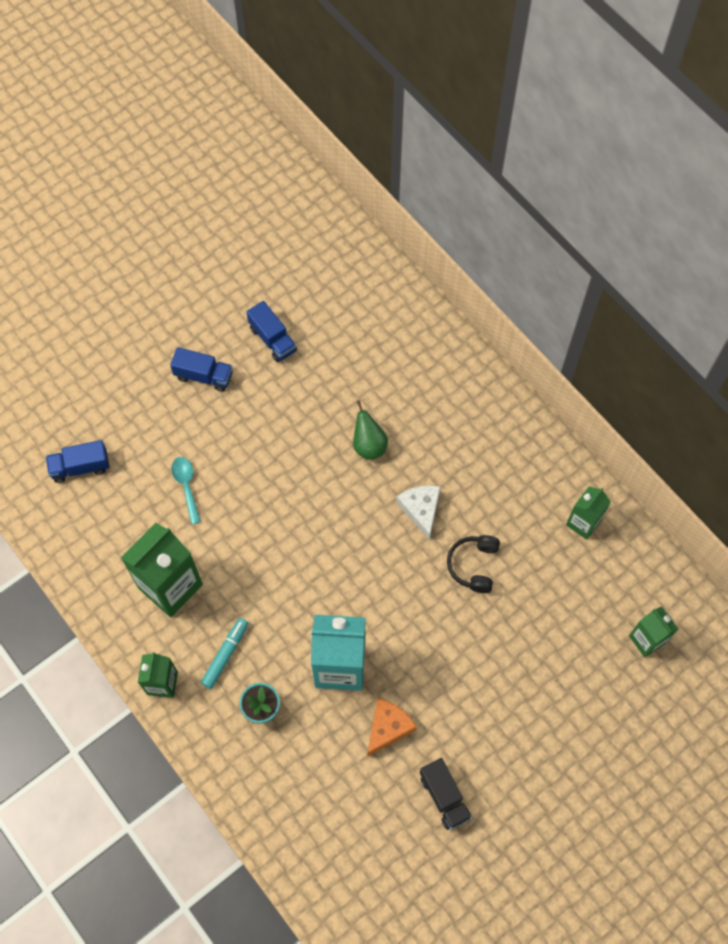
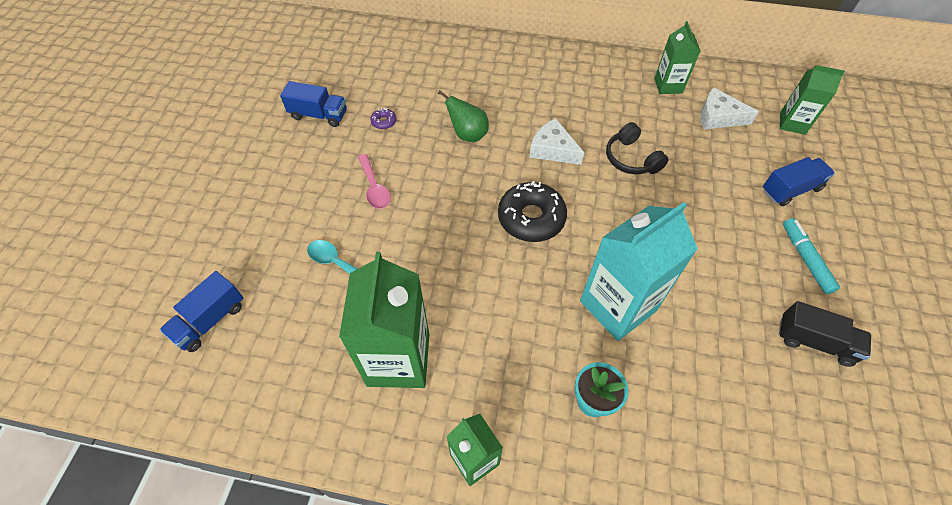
camera: 40 degrees left, 10 degrees down
blue truck [170,347,233,392] -> blue truck moved to [763,157,835,206]
turquoise marker [201,618,248,689] -> turquoise marker moved to [783,218,840,294]
orange cheese [368,698,417,756] -> none
none -> pink spoon [358,154,390,209]
none -> purple donut [370,108,396,129]
none -> black donut [498,181,567,242]
none -> white cheese [700,87,759,130]

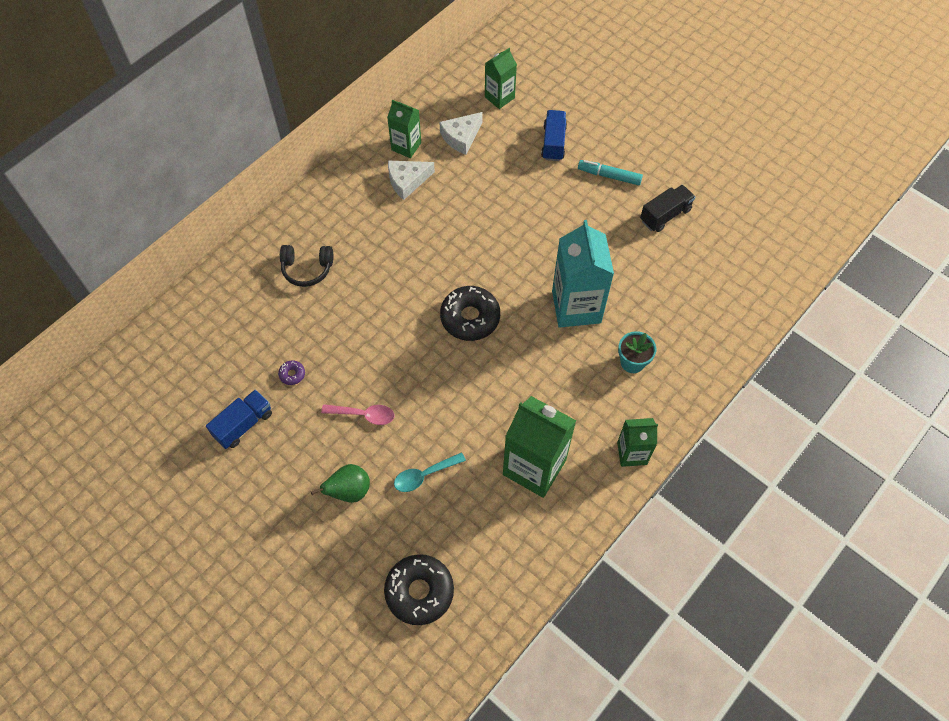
camera: 60 degrees left, 5 degrees up
blue truck [160,271,243,352] -> black donut [384,554,454,625]
green pear [438,90,489,142] -> green pear moved to [311,464,370,503]
white cheese [529,118,584,165] -> white cheese moved to [388,161,435,200]
black headphones [606,122,669,174] -> black headphones moved to [280,245,333,287]

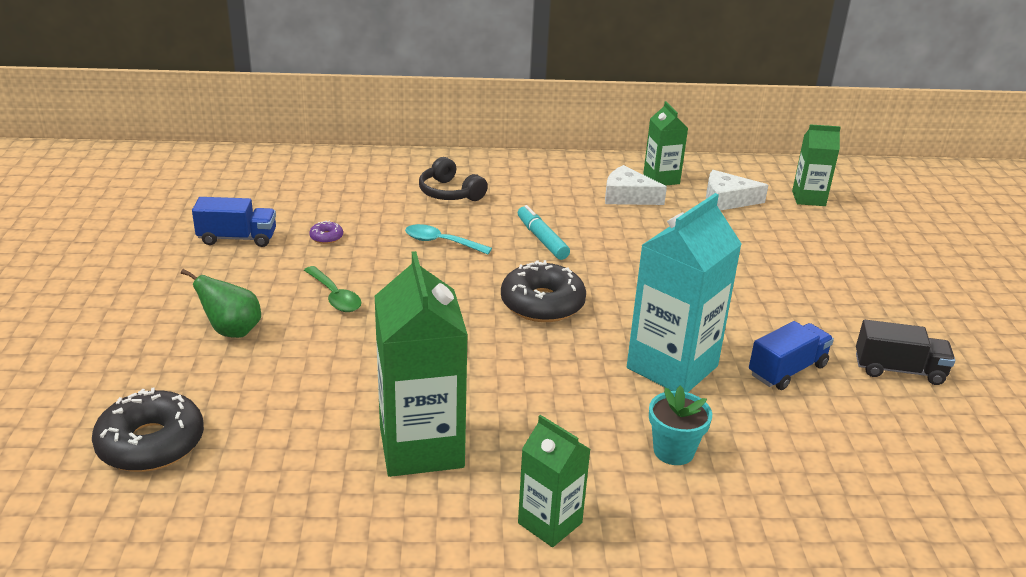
camera: 45 degrees right, 30 degrees down
pink spoon [321,404,394,425] -> green spoon [304,266,362,312]
turquoise spoon [394,452,466,492] -> turquoise spoon moved to [405,224,492,254]
blue truck [541,110,567,161] -> blue truck moved to [749,321,834,390]
turquoise marker [578,160,643,185] -> turquoise marker moved to [518,205,570,260]

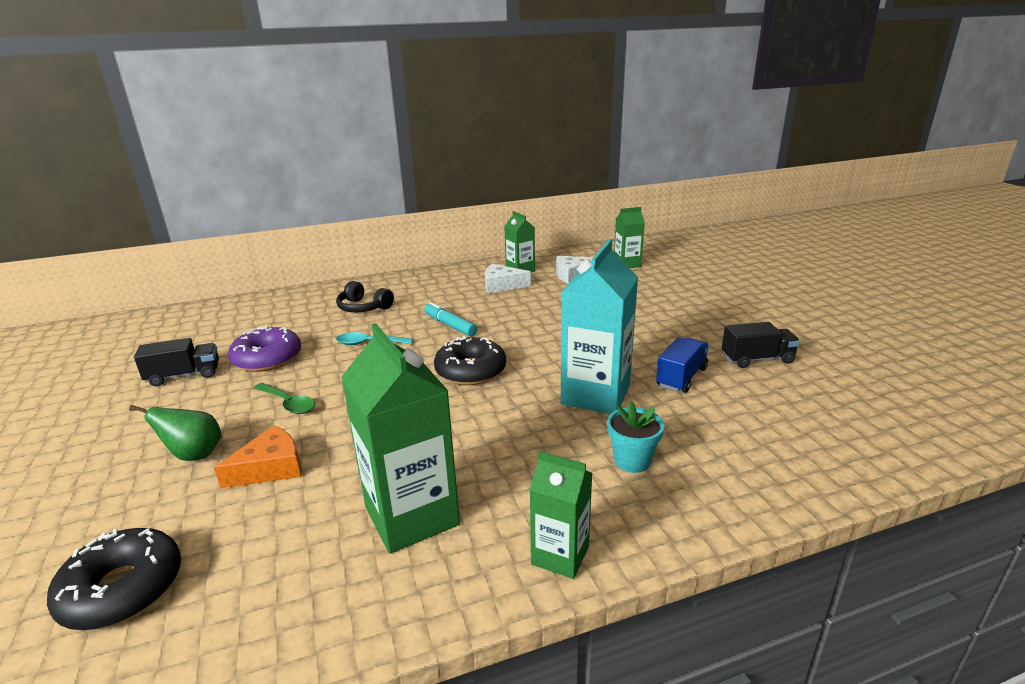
camera: 15 degrees left, 5 degrees down
blue truck [192,197,276,247] -> black truck [134,338,219,386]
purple donut [309,221,343,244] -> purple donut [228,326,301,372], size x2.34
none -> orange cheese [214,425,301,488]

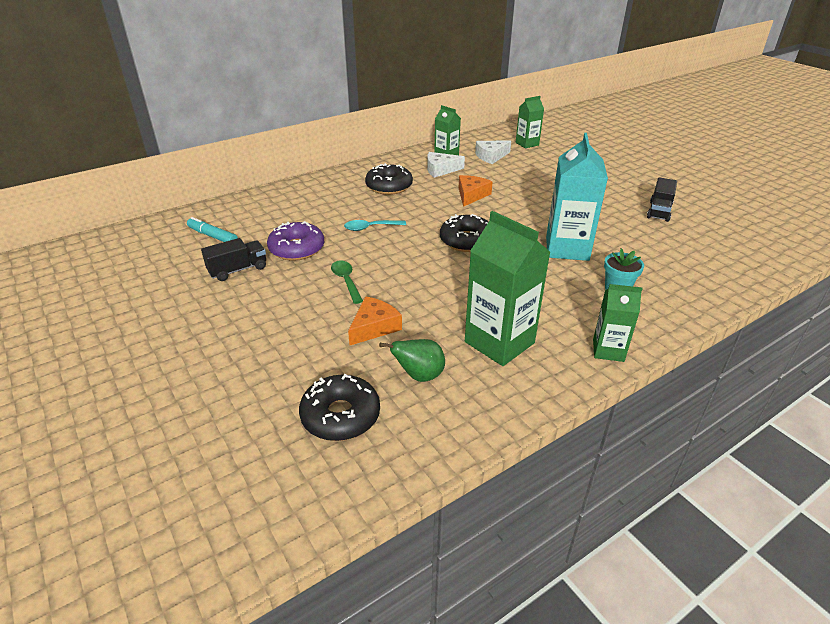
camera: 15 degrees left, 10 degrees up
green pear [129,405,222,461] -> green pear moved to [379,339,445,382]
green spoon [254,383,315,414] -> green spoon turned 135 degrees counterclockwise [331,260,363,304]
black headphones [336,281,394,313] -> none
turquoise marker [424,302,477,337] -> turquoise marker moved to [187,217,238,242]
blue truck [656,337,709,393] -> none
black truck [722,322,800,368] -> black truck turned 135 degrees clockwise [647,177,677,222]
none -> black donut [365,163,413,195]
none -> orange cheese [459,175,493,207]

